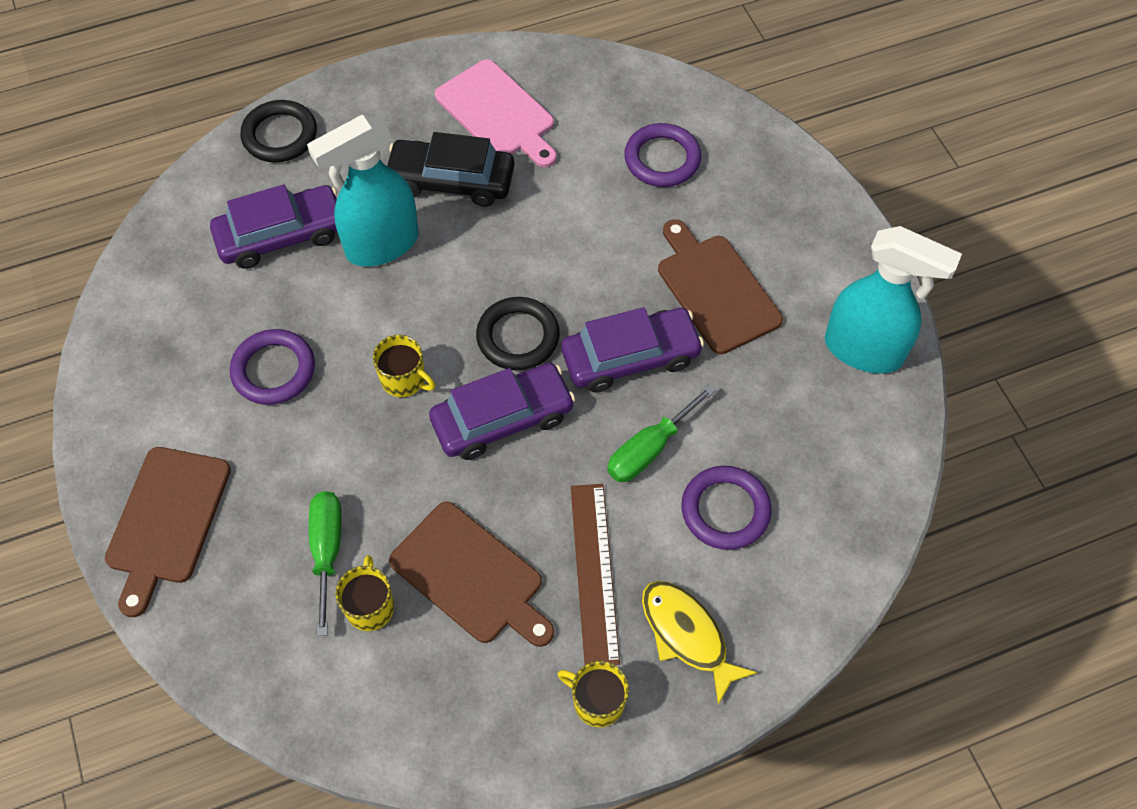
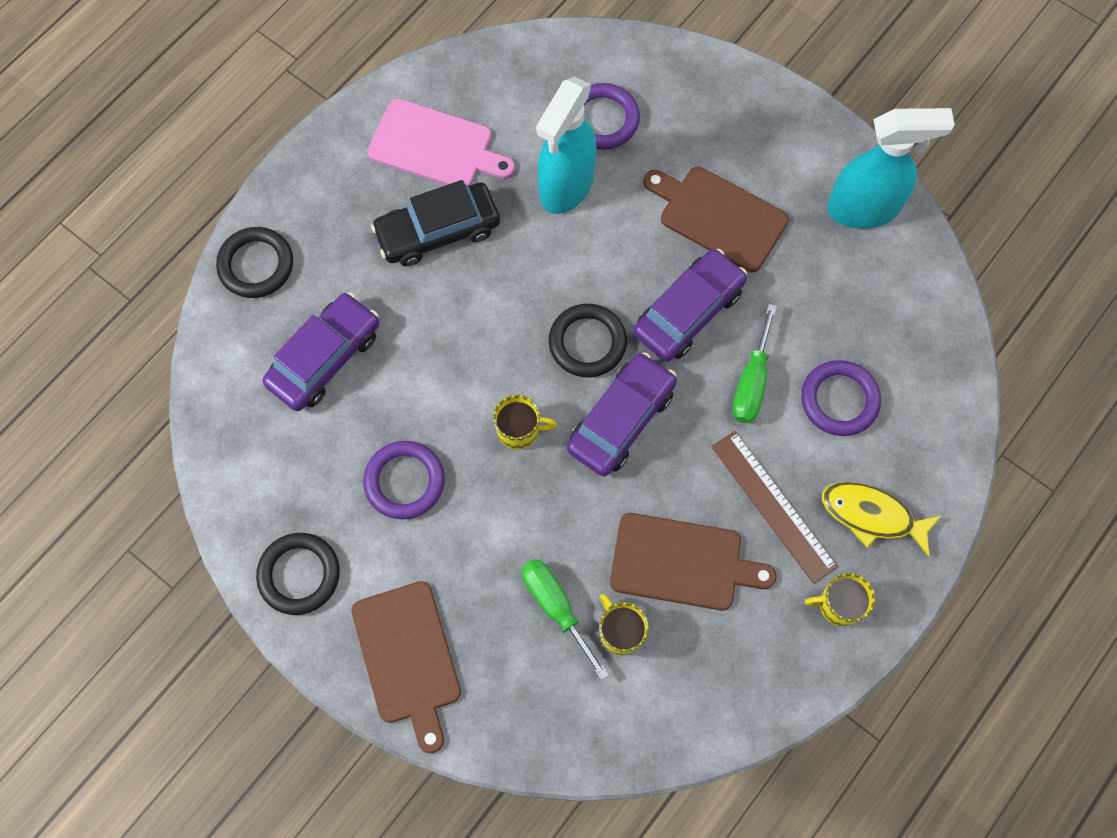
camera: 30 degrees left, 10 degrees up
turquoise spray bottle [307,115,418,266] -> turquoise spray bottle moved to [536,77,597,214]
none -> black ring [256,533,340,615]

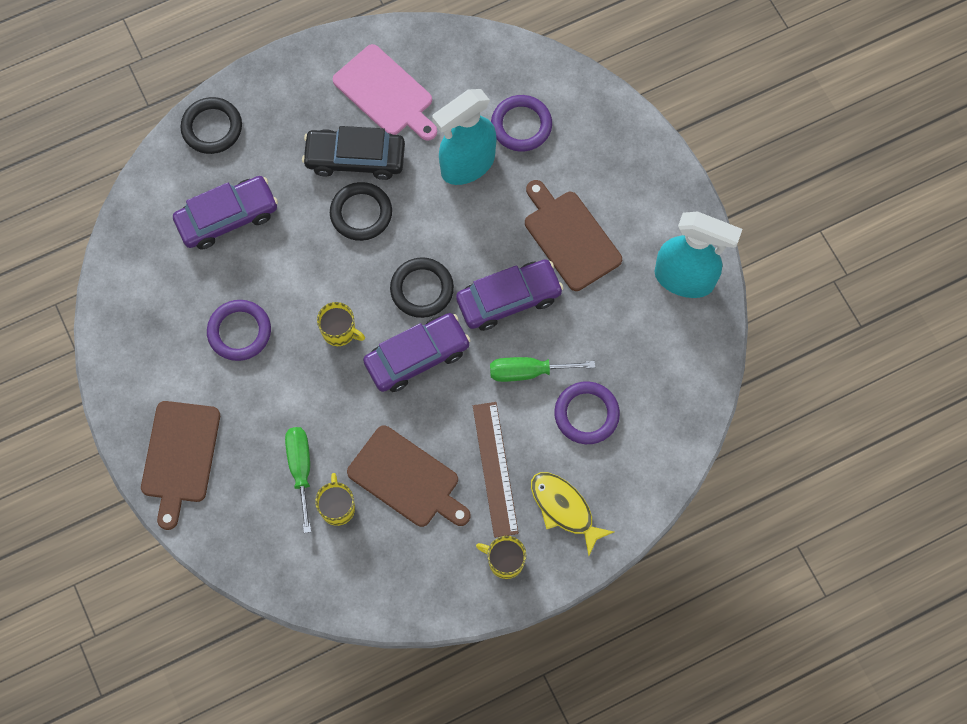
camera: 25 degrees right, 0 degrees up
black ring [256,533,340,615] -> black ring moved to [330,182,392,241]
green screwdriver [732,304,777,423] -> green screwdriver turned 45 degrees clockwise [490,357,595,382]

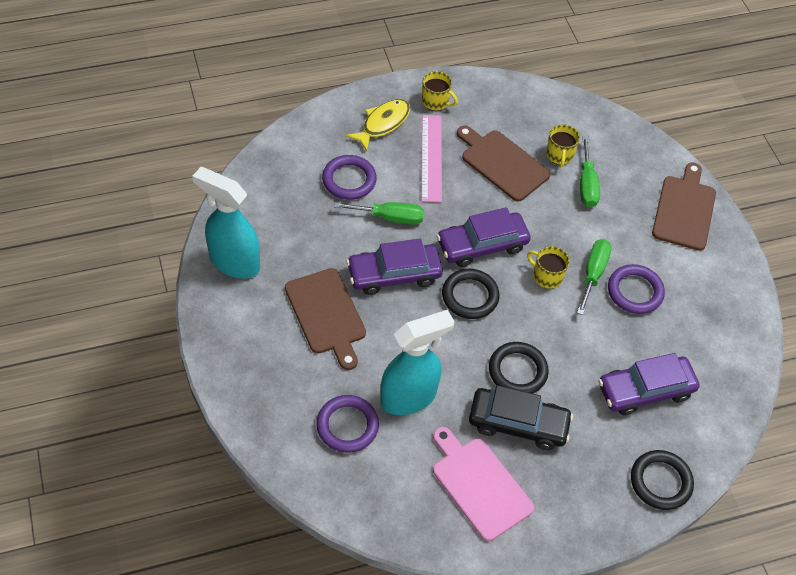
camera: 175 degrees left, 15 degrees down
brown ruler [473,402,519,538] -> pink ruler [422,115,442,202]
yellow fish [531,472,614,556] -> yellow fish turned 105 degrees counterclockwise [346,99,410,151]
none -> green screwdriver [577,239,612,315]

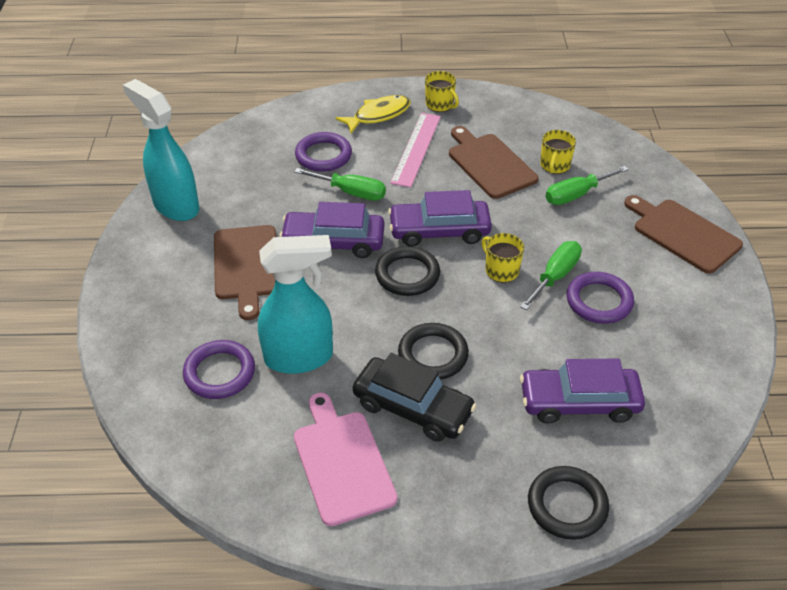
camera: 20 degrees right, 10 degrees down
green screwdriver [580,136,600,207] -> green screwdriver turned 45 degrees clockwise [546,166,629,205]
brown cutting board [652,163,716,251] -> brown cutting board turned 75 degrees counterclockwise [624,195,743,274]

